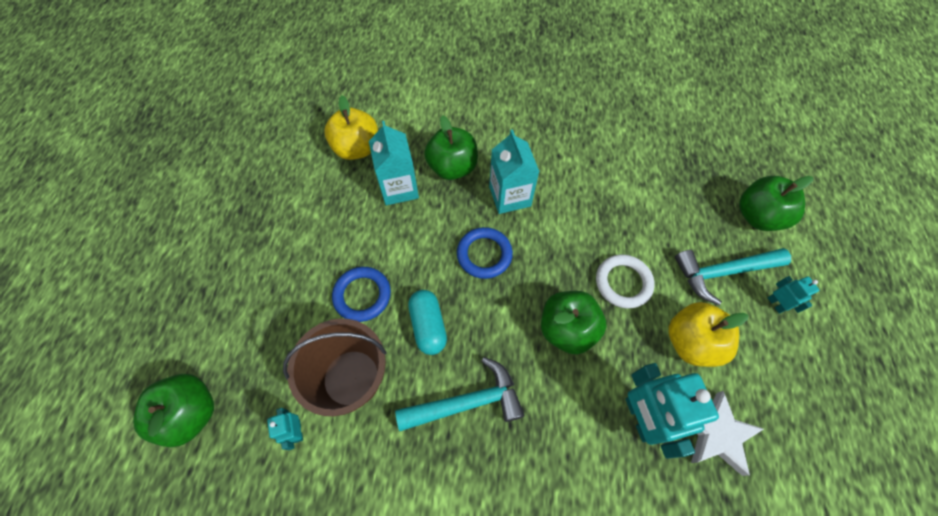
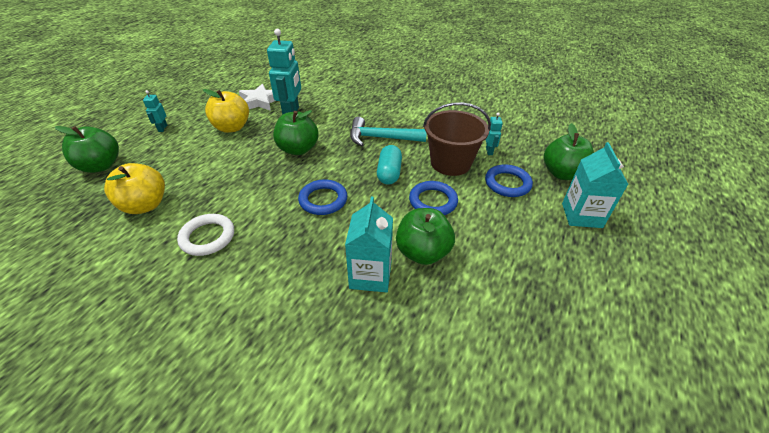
camera: 160 degrees left, 20 degrees down
yellow apple [324,95,378,160] -> yellow apple moved to [104,163,165,214]
green apple [424,115,478,180] -> green apple moved to [396,208,455,265]
turquoise carton [489,129,540,214] -> turquoise carton moved to [562,142,629,228]
white ring [596,254,655,309] -> white ring moved to [177,214,234,256]
turquoise hammer [675,248,791,305] -> none
none -> blue ring [485,164,533,197]

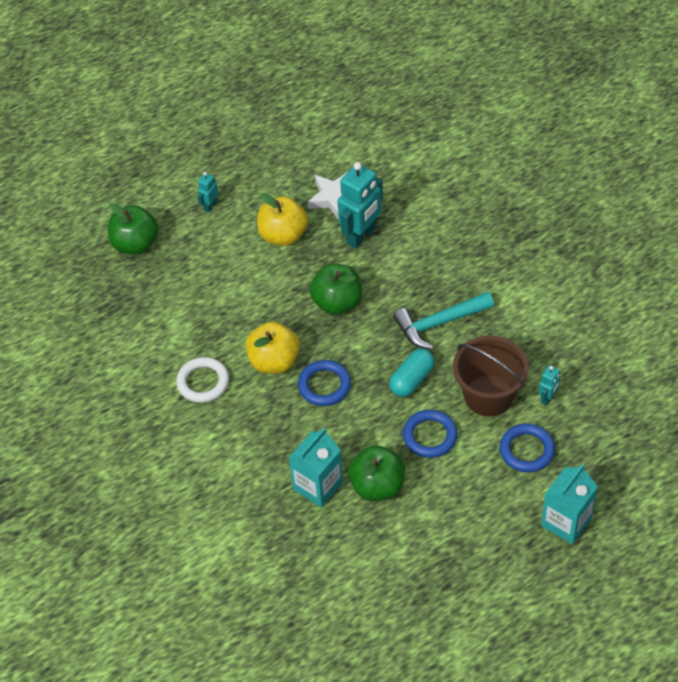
camera: 35 degrees right, 10 degrees up
yellow apple [104,163,165,214] -> yellow apple moved to [246,321,300,374]
turquoise hammer [350,117,427,146] -> turquoise hammer turned 60 degrees counterclockwise [393,292,494,350]
green apple [544,123,594,180] -> none

